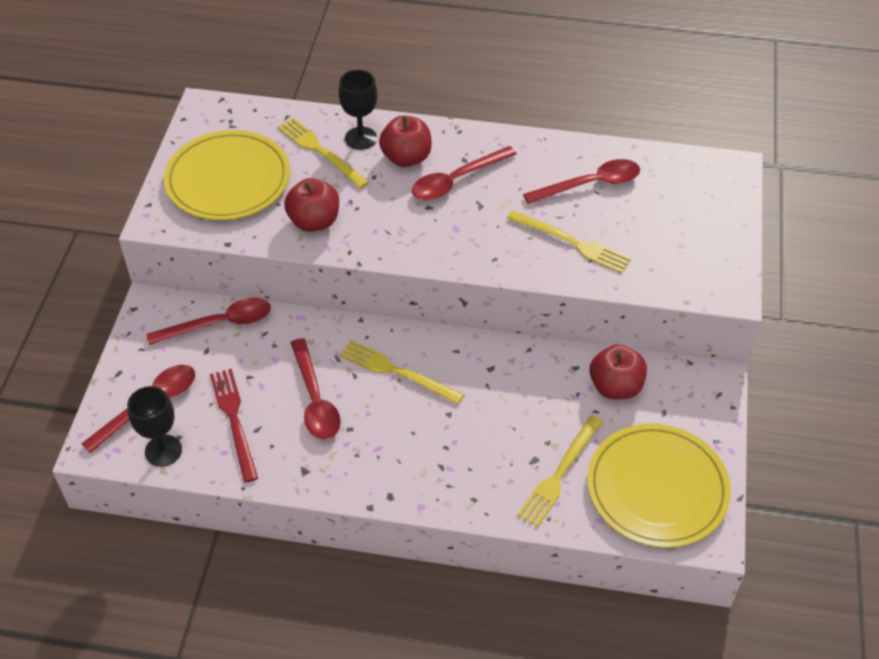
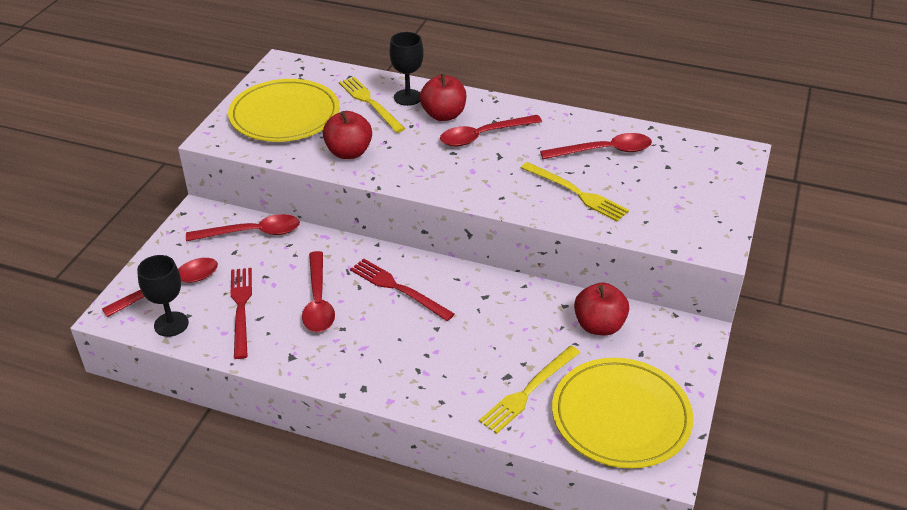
camera: 10 degrees right, 10 degrees down
yellow fork [340,340,464,404] -> red fork [350,259,454,321]

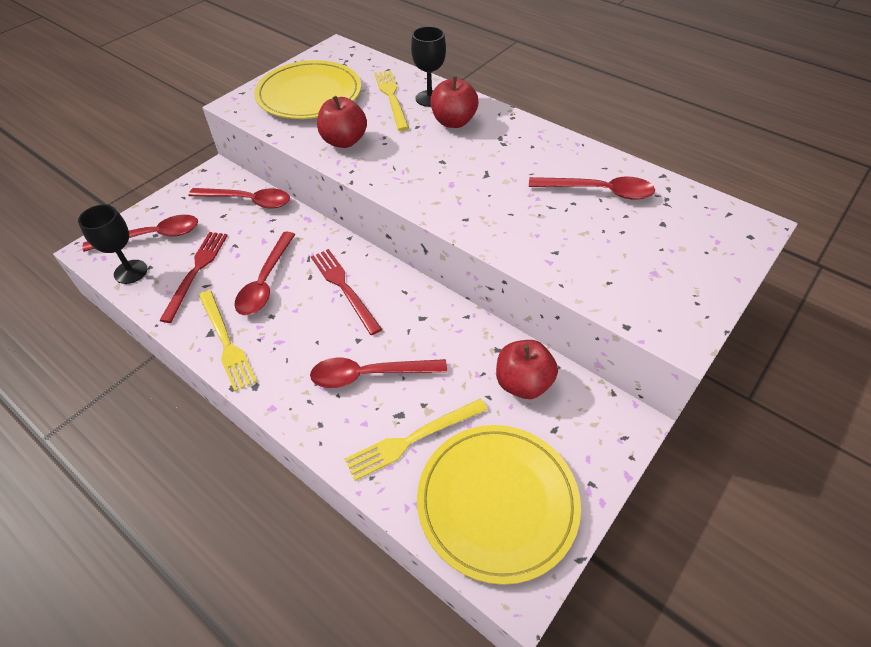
camera: 20 degrees right, 10 degrees up
red spoon [440,115,542,146] -> red spoon moved to [310,358,447,388]
yellow fork [521,162,629,221] -> yellow fork moved to [199,290,257,392]

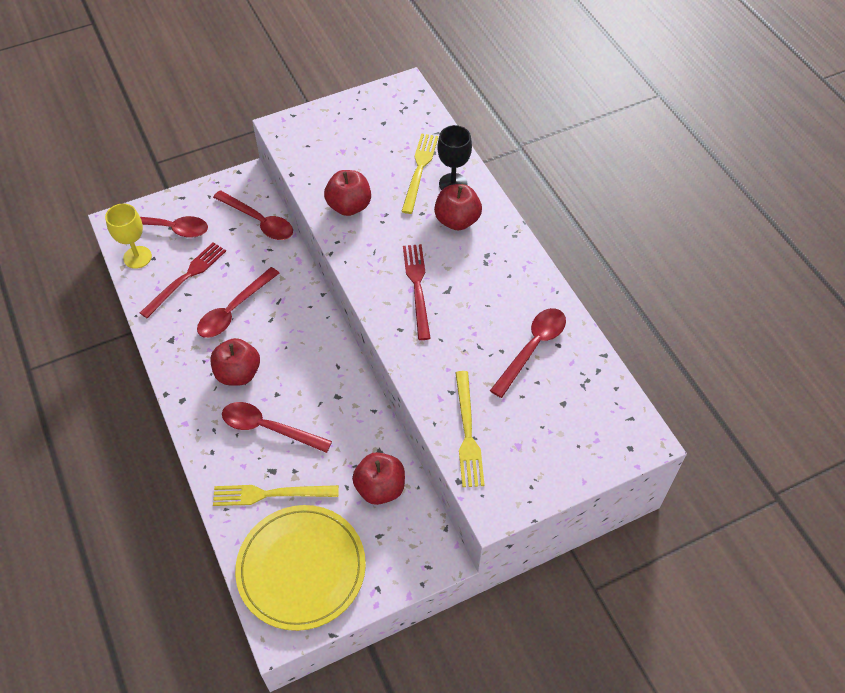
camera: 25 degrees right, 5 degrees up
black goblet [78,204,147,284] -> yellow goblet [105,203,152,269]
yellow fork [199,290,257,392] -> yellow fork moved to [455,371,485,487]
yellow plate [254,60,361,119] -> none
red fork [311,249,382,335] -> red fork moved to [403,244,431,340]
red spoon [529,176,655,200] -> red spoon turned 90 degrees counterclockwise [490,308,566,398]
none -> red apple [210,338,260,386]

